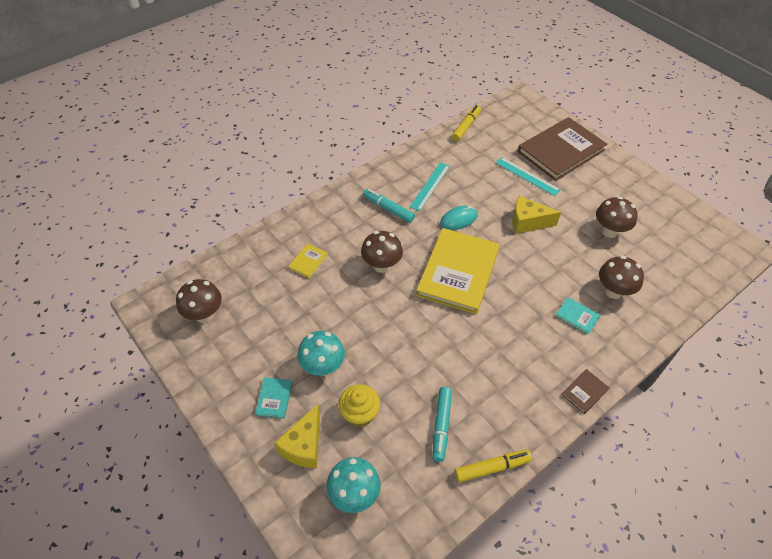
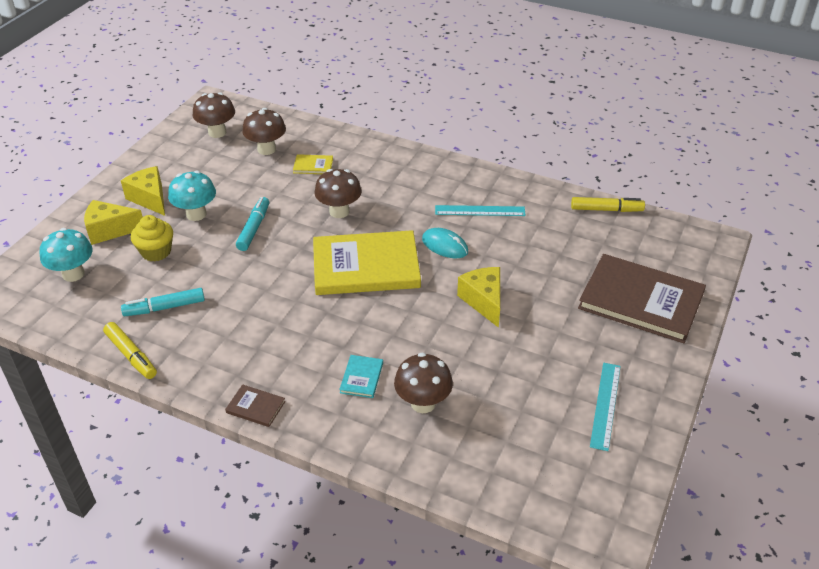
camera: 65 degrees right, 10 degrees down
turquoise book [255,377,292,419] -> yellow cheese [121,166,165,216]
turquoise marker [363,189,415,223] -> turquoise marker moved to [236,197,269,251]
turquoise ruler [496,157,561,196] -> turquoise ruler moved to [590,363,621,451]
brown mushroom [596,196,638,238] -> brown mushroom moved to [242,108,286,155]

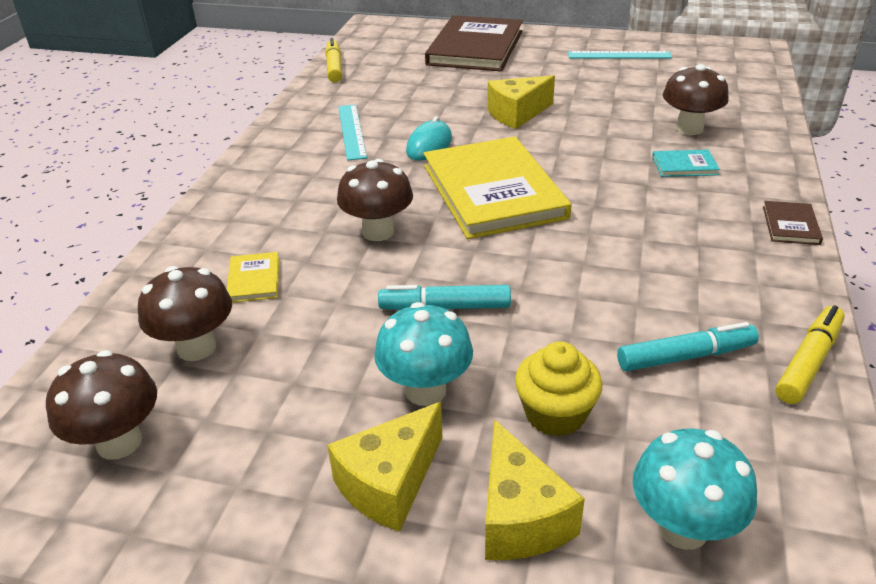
camera: 100 degrees left, 5 degrees down
turquoise marker [121,288,205,316] -> turquoise marker turned 75 degrees counterclockwise [617,322,759,371]

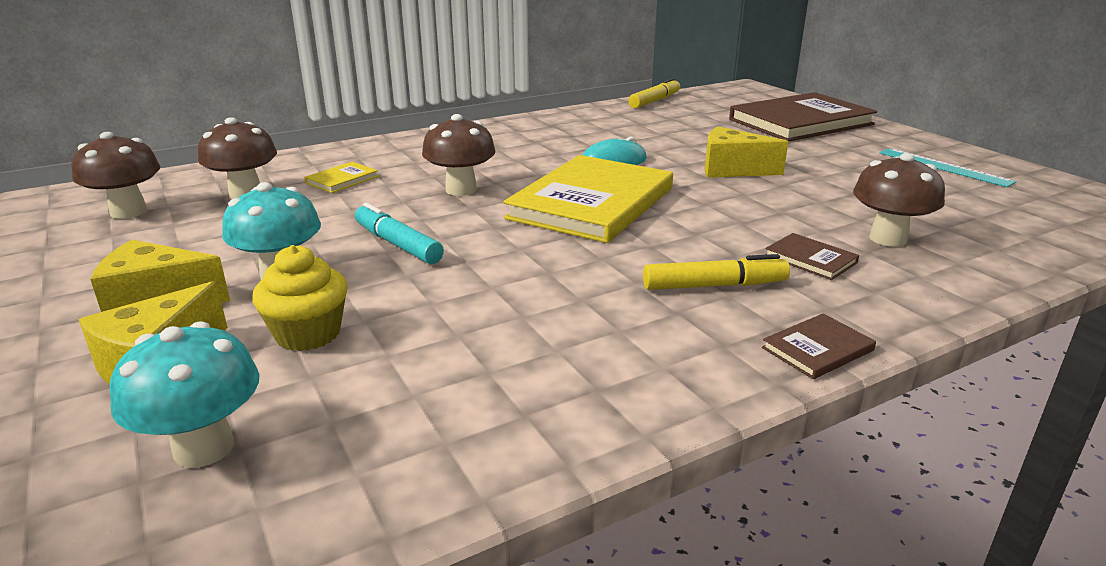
camera: 45 degrees right, 10 degrees down
turquoise ruler [338,104,367,161] -> none
turquoise marker [617,322,759,371] -> none
turquoise book [652,150,720,177] -> brown book [765,233,859,280]
yellow marker [776,305,845,404] -> yellow marker moved to [643,254,790,290]

